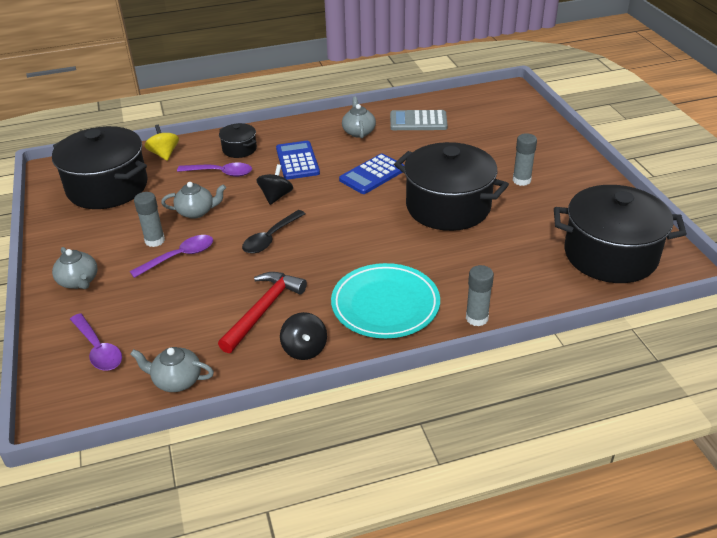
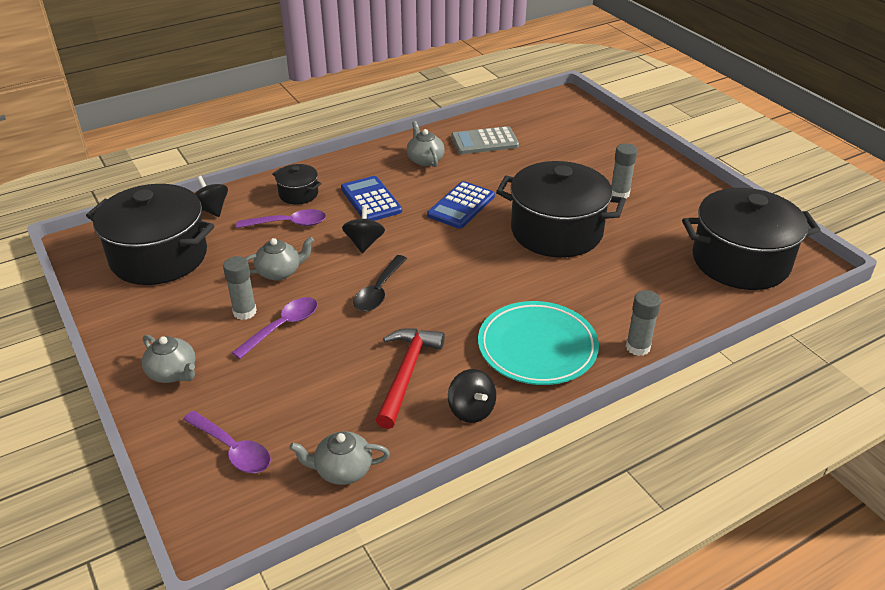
camera: 15 degrees left, 0 degrees up
yellow spinning top [145,125,179,161] -> black spinning top [195,176,228,217]

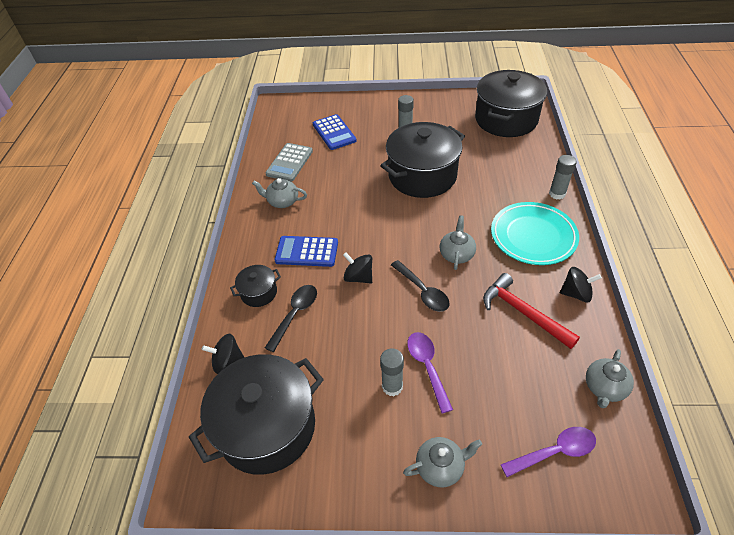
camera: 55 degrees left, 10 degrees up
purple spoon [236,209,326,228] -> black spoon [265,285,317,352]
grey teapot [245,237,314,280] -> grey teapot moved to [440,215,476,270]
blue calculator [427,181,495,229] -> blue calculator moved to [313,114,357,150]

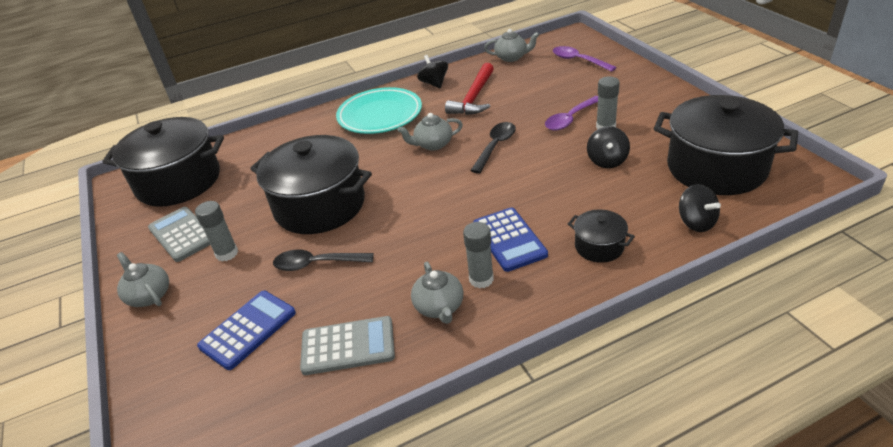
camera: 115 degrees left, 10 degrees down
black spoon [265,285,317,352] -> black spoon moved to [273,250,374,271]
black spinning top [343,252,372,284] -> black spinning top moved to [587,126,630,168]
grey teapot [403,437,482,487] -> grey teapot moved to [117,252,169,307]
grey glue stick [549,155,577,200] -> grey glue stick moved to [463,222,494,288]
none -> grey calculator [148,207,210,262]

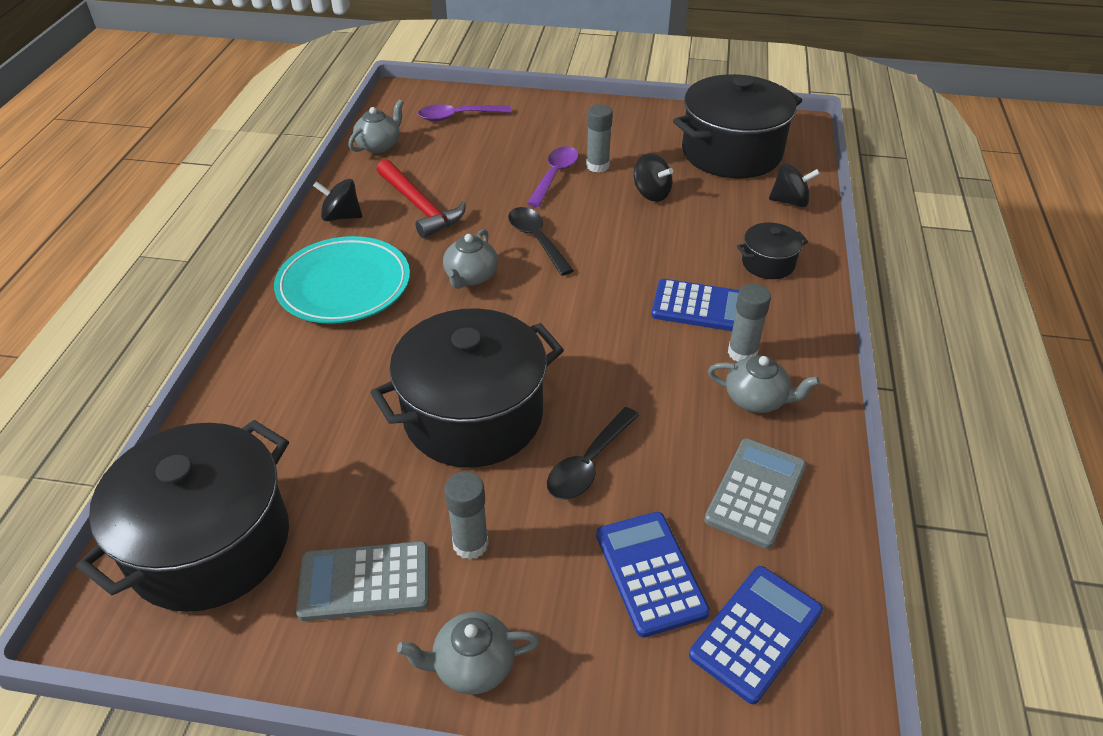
camera: 60 degrees left, 5 degrees up
purple spoon [545,96,598,130] -> purple spoon turned 150 degrees counterclockwise [527,146,578,207]
none -> blue calculator [689,566,823,704]

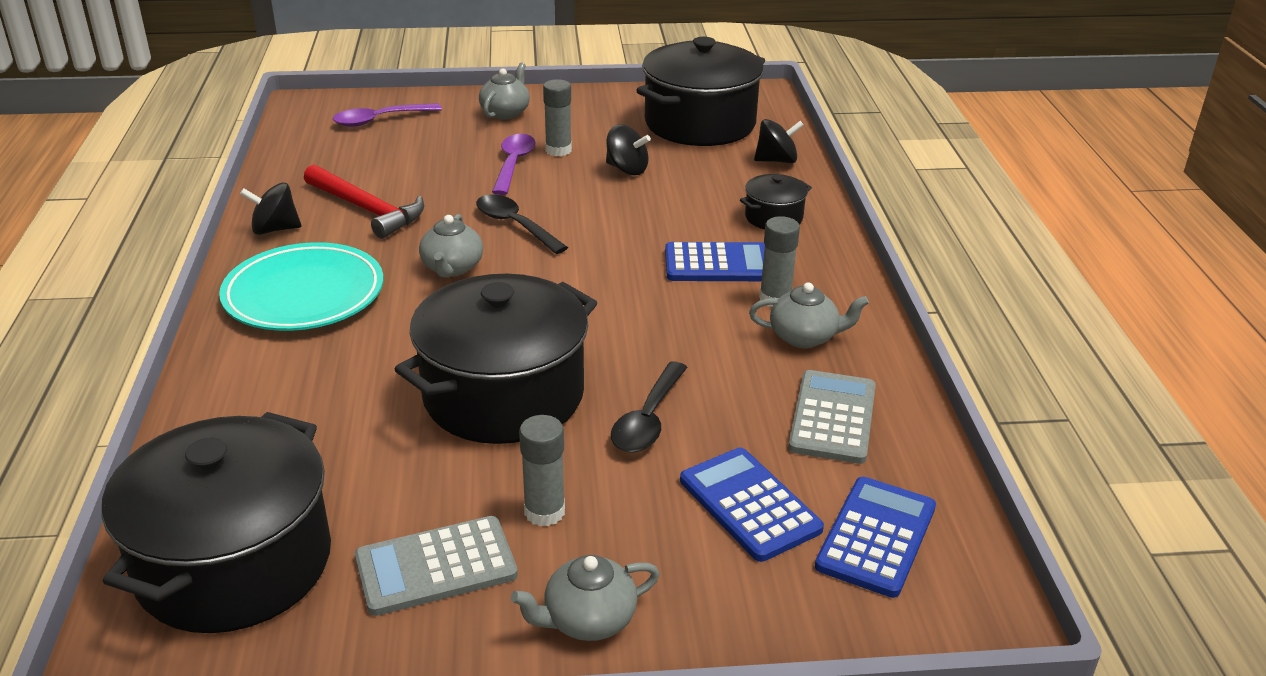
camera: 15 degrees left, 10 degrees down
grey teapot [349,99,404,153] -> grey teapot moved to [479,62,530,120]

